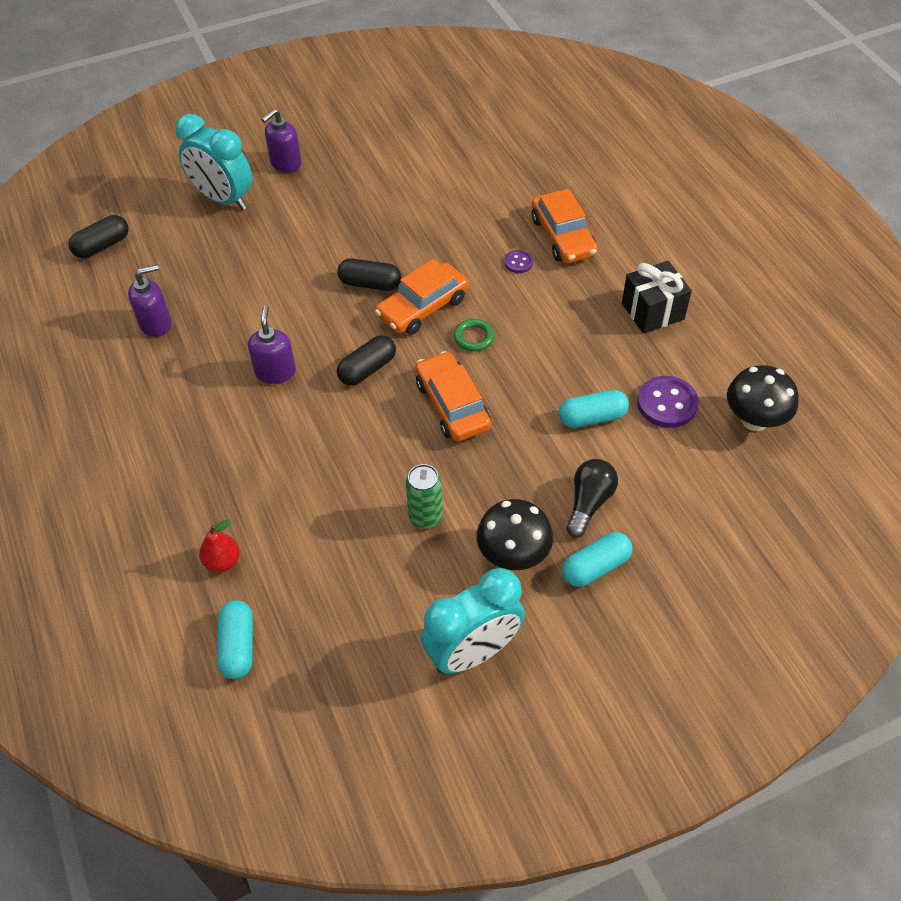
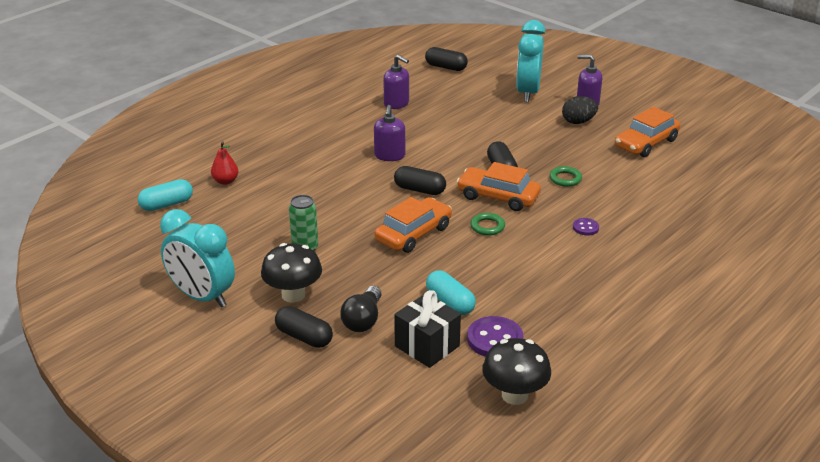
camera: 65 degrees right, 20 degrees down
purple soap dispenser [248,305,296,384] -> purple soap dispenser turned 120 degrees clockwise [374,105,405,161]
orange car [532,189,598,263] -> orange car moved to [615,107,680,157]
turquoise capsule [562,532,633,587] -> black capsule [275,306,333,348]
black light bulb [566,459,618,538] -> black light bulb turned 105 degrees clockwise [340,286,382,332]
black gift [622,261,692,334] -> black gift moved to [394,290,461,368]
none -> green ring [549,166,582,187]
none -> black egg [562,96,598,124]

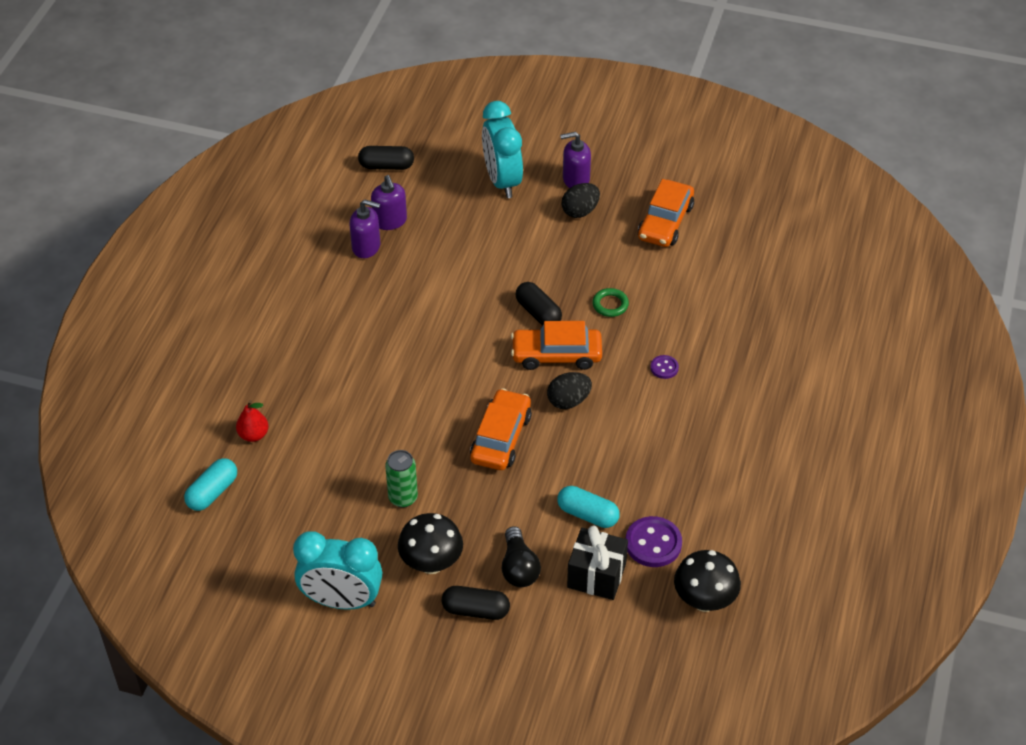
camera: 25 degrees left, 15 degrees up
purple soap dispenser [374,105,405,161] -> purple soap dispenser moved to [371,175,407,230]
black capsule [394,166,446,195] -> none
green ring [470,213,505,235] -> black egg [547,372,592,409]

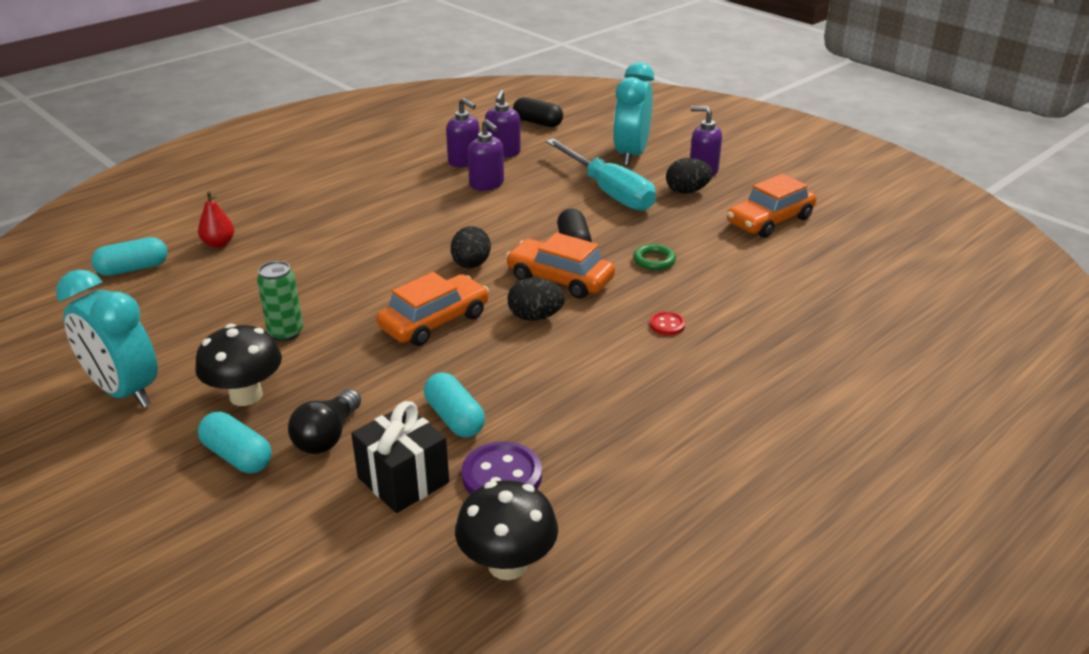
camera: 30 degrees right, 15 degrees down
black capsule [442,586,510,620] -> turquoise capsule [198,412,272,473]
purple button [650,355,679,379] -> red button [650,311,685,335]
none -> black egg [451,226,491,268]
none -> purple soap dispenser [468,119,504,191]
none -> turquoise screwdriver [546,139,656,211]

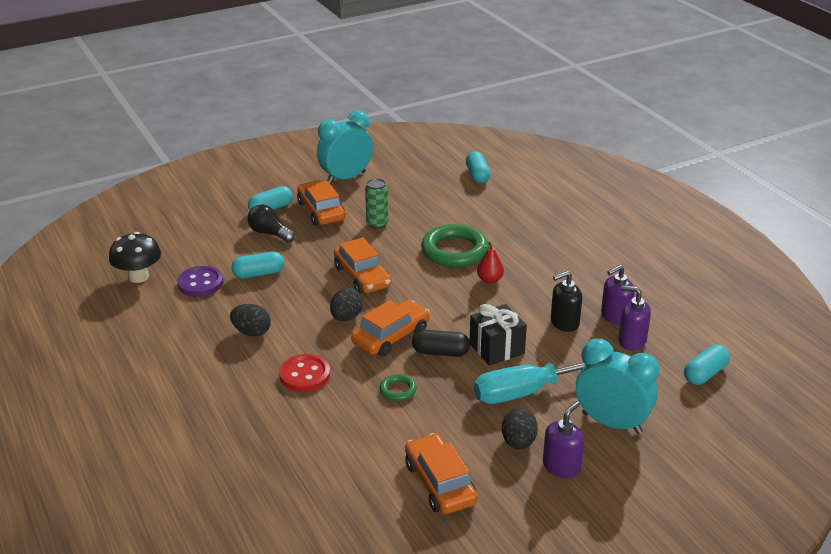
camera: 105 degrees right, 0 degrees up
black mushroom [195,324,282,406] -> orange car [297,180,345,225]
red pear [198,191,234,248] -> red pear moved to [477,242,504,284]
black gift [351,401,449,513] -> black gift moved to [470,304,527,366]
black egg [451,226,491,268] -> black egg moved to [230,304,271,337]
purple soap dispenser [468,119,504,191] -> black soap dispenser [551,271,582,332]
black capsule [513,97,563,127] -> turquoise capsule [684,344,730,385]
red button [650,311,685,335] -> red button [279,354,330,392], size x1.86
none -> green ring [421,224,488,267]

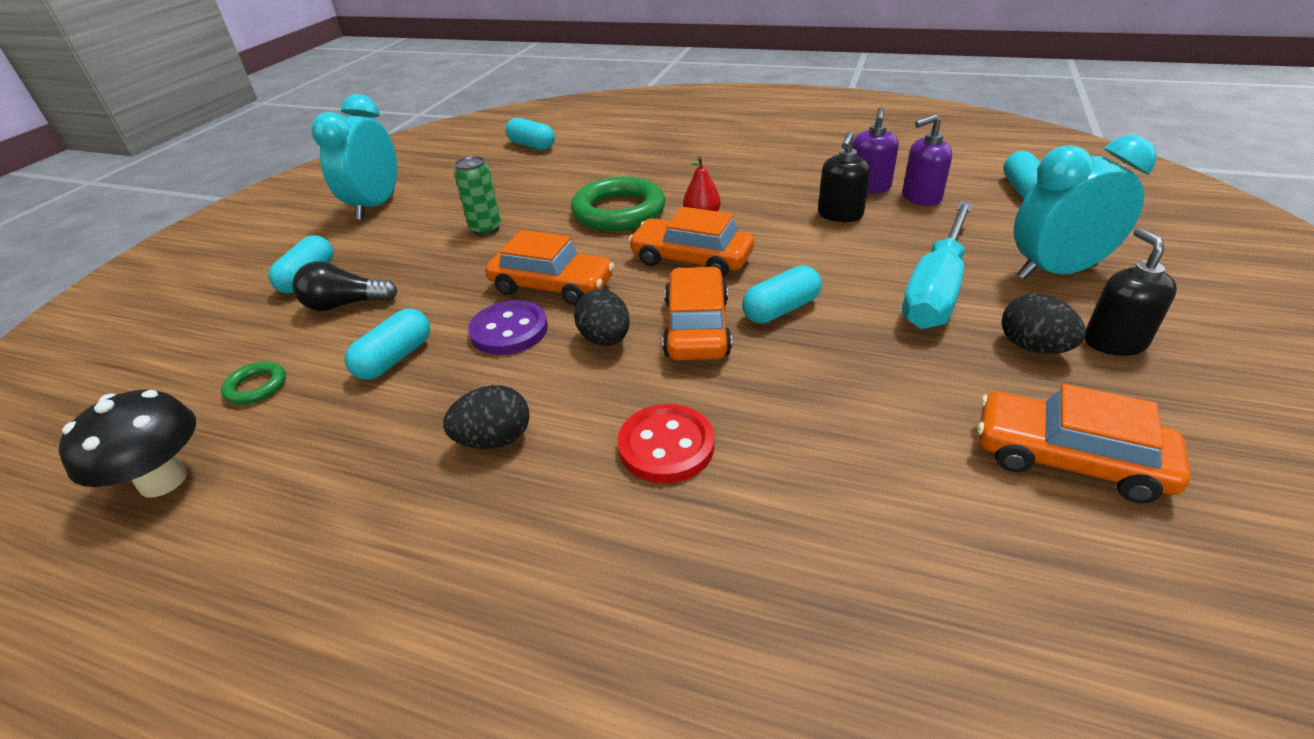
camera: 40 degrees left, 5 degrees up
purple button [177,266,223,297] -> purple button moved to [468,300,548,355]
orange car [297,180,345,225] -> orange car moved to [629,207,754,277]
green ring [380,374,417,401] -> green ring moved to [221,361,286,405]
black capsule [412,330,470,357] -> turquoise capsule [742,265,821,323]
black gift [470,304,527,366] -> none
purple soap dispenser [543,401,584,478] -> black soap dispenser [1084,228,1177,356]

